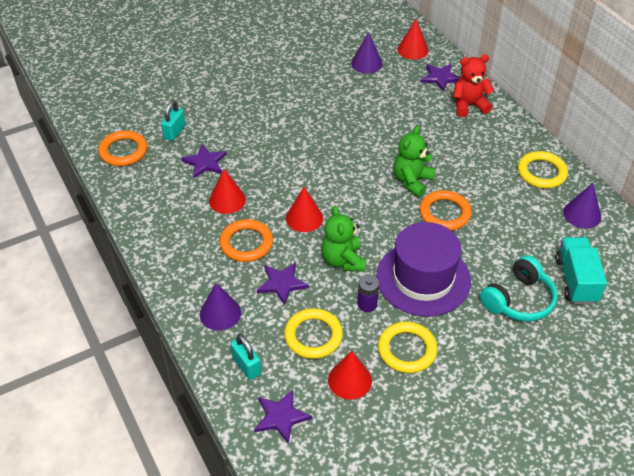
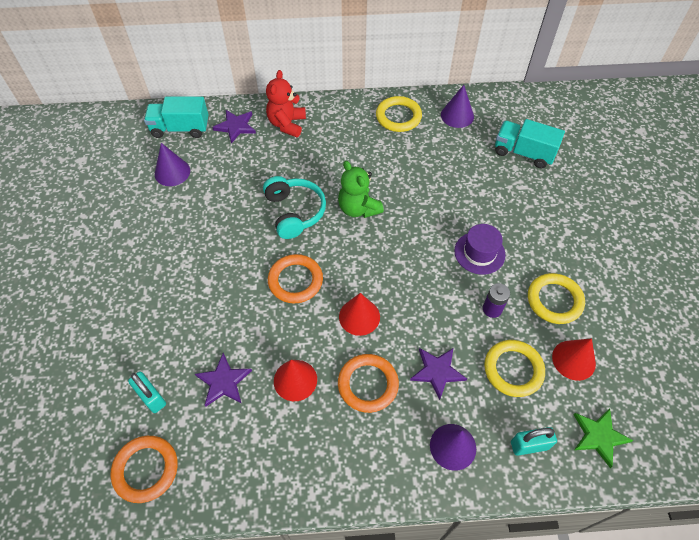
camera: 65 degrees left, 10 degrees up
purple star [254,390,312,444] -> green star [573,409,633,468]
green teddy bear [321,206,366,272] -> none
purple hat [376,222,471,317] -> purple hat [454,224,506,275], size x0.56
red cone [397,19,428,60] -> turquoise truck [144,97,208,138]
orange ring [419,190,472,230] -> orange ring moved to [268,254,323,304]
turquoise headphones [480,255,558,321] -> turquoise headphones moved to [263,176,326,239]

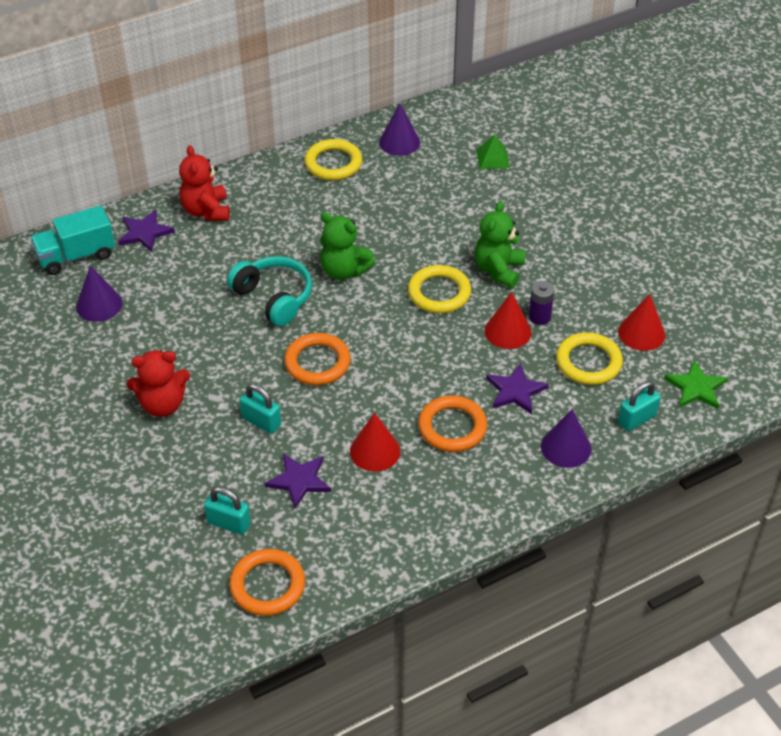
camera: 25 degrees left, 10 degrees down
red cone [339,293,380,336] -> red cone moved to [485,292,531,349]
purple hat [454,224,506,275] -> green teddy bear [475,201,525,288]
turquoise truck [495,119,565,169] -> green pyramid [476,135,510,169]
yellow ring [528,273,585,324] -> yellow ring moved to [408,265,471,313]
none -> red teddy bear [127,350,190,417]
none -> turquoise padlock [240,384,281,434]

